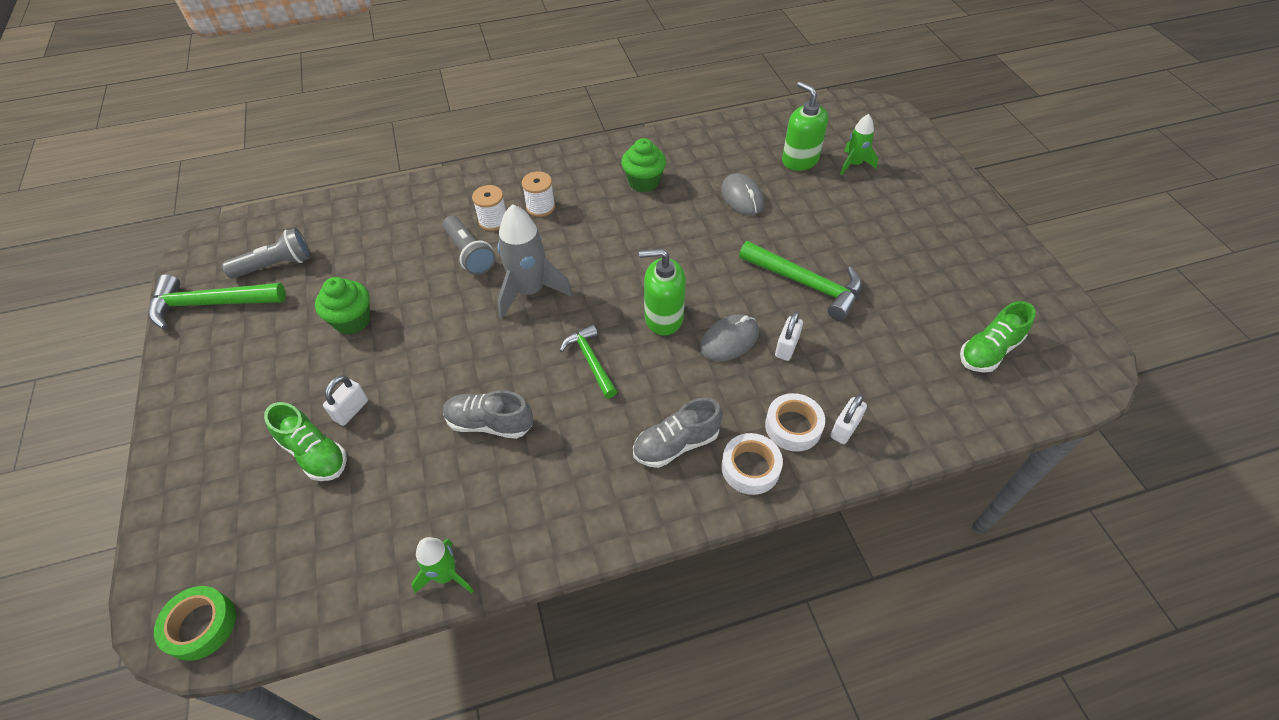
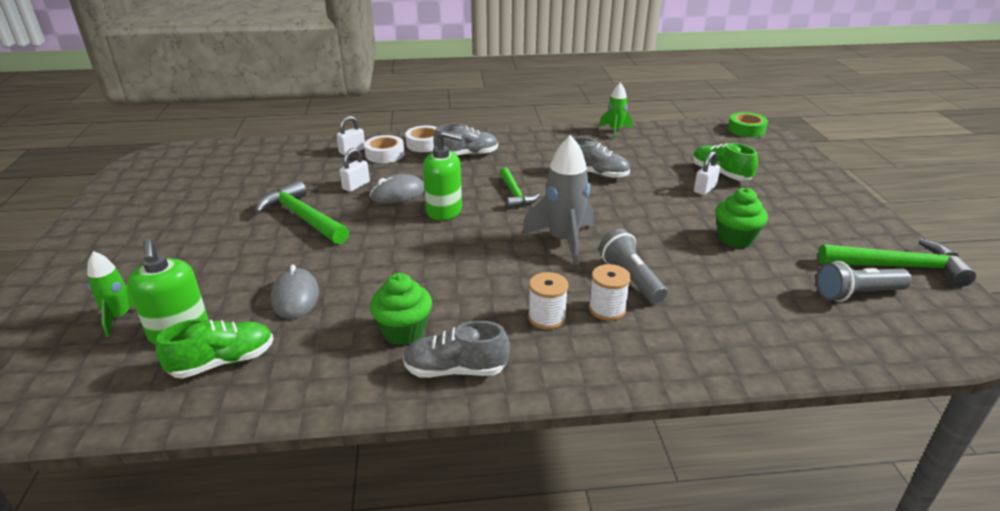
camera: 170 degrees left, 20 degrees down
green shoe [960,301,1036,373] -> green shoe moved to [156,319,274,379]
none -> grey shoe [403,321,510,378]

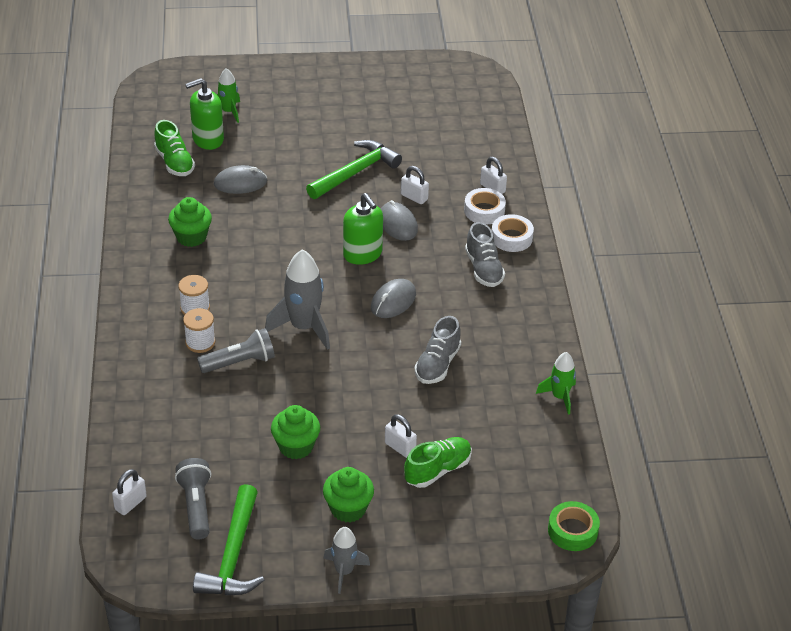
camera: 90 degrees right, 10 degrees up
grey shoe [403,321,510,378] -> none
green soap dispenser [423,130,463,221] -> green soap dispenser turned 45 degrees counterclockwise [343,193,383,265]
green hammer [500,168,540,208] -> grey mouse [371,279,416,318]
none -> white padlock [112,469,147,515]
none -> green cupcake [323,467,374,523]
none -> grey rocket [324,527,370,594]

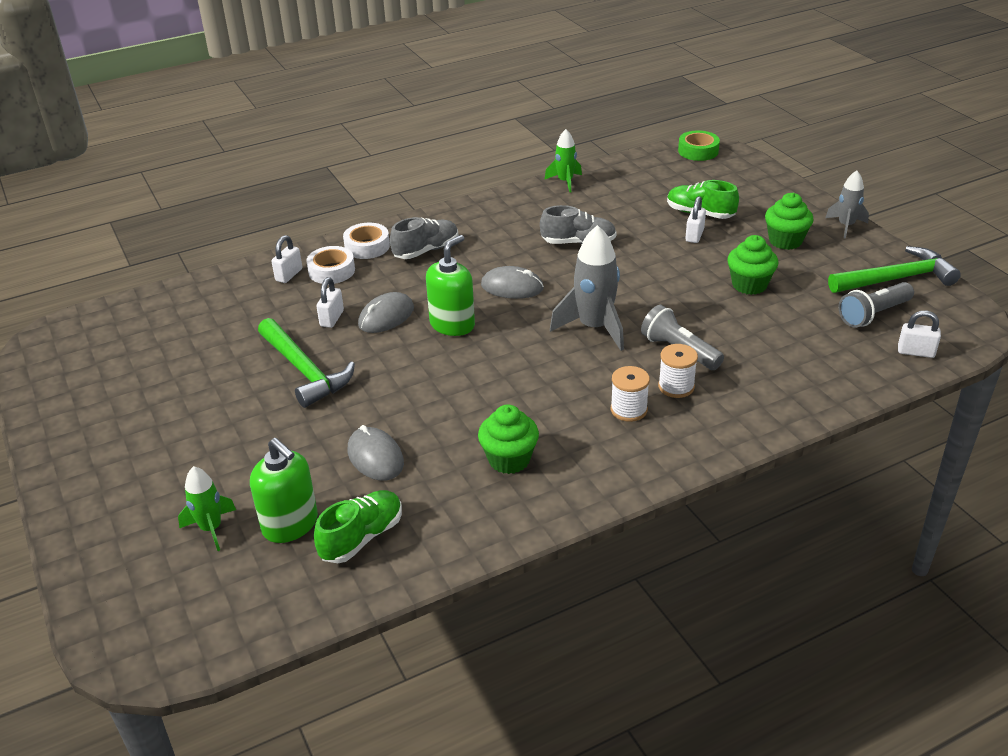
camera: 110 degrees left, 5 degrees down
green hammer [306,140,402,199] -> green hammer turned 150 degrees counterclockwise [258,318,355,408]

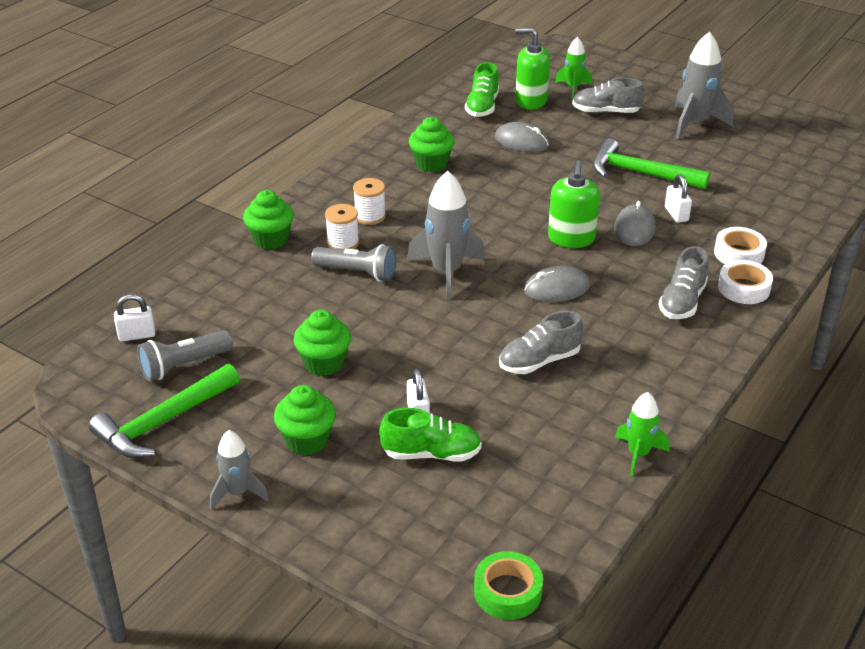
camera: 150 degrees right, 0 degrees up
white padlock [271,235,302,283] -> none
grey flashlight [839,282,914,328] -> grey flashlight turned 150 degrees counterclockwise [137,330,233,381]
none -> green cupcake [243,190,294,249]
none -> grey shoe [572,78,644,113]
none -> grey rocket [675,32,734,139]

